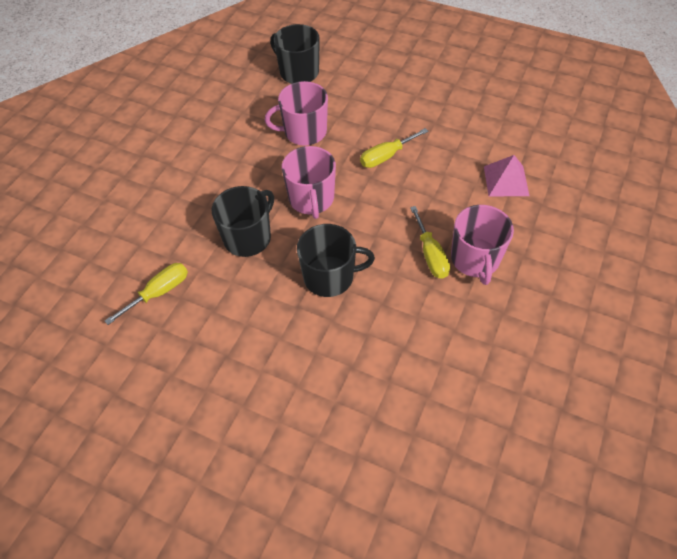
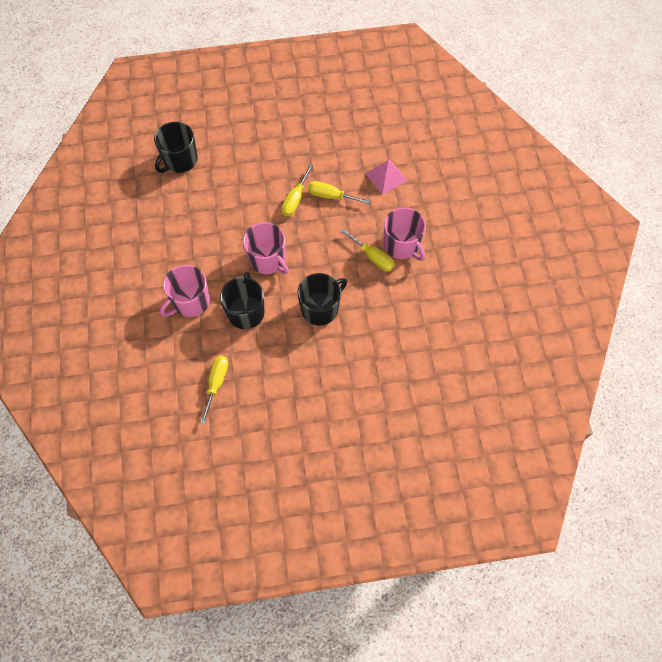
camera: 35 degrees left, 10 degrees up
pink mug [265,81,328,146] -> pink mug moved to [160,265,210,317]
black mug [270,24,320,84] -> black mug turned 60 degrees counterclockwise [154,122,198,173]
none -> yellow screwdriver [308,181,371,204]

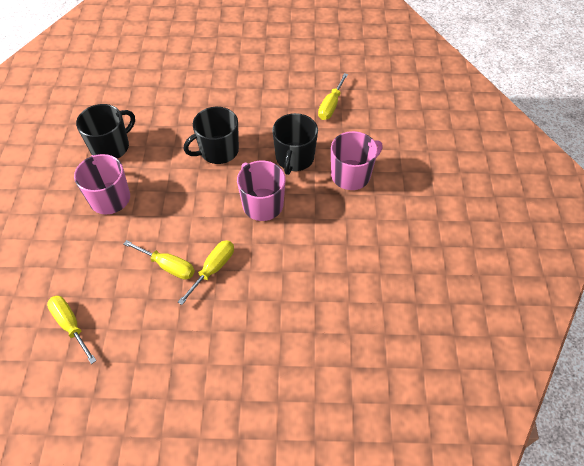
camera: 170 degrees left, 10 degrees down
black mug [154,122,198,173] -> black mug moved to [76,104,135,159]
yellow screwdriver [340,229,395,271] -> yellow screwdriver moved to [47,296,97,364]
pink pyramid [365,160,407,195] -> none

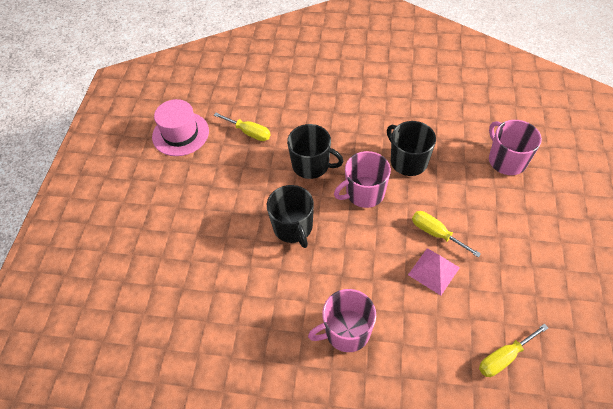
camera: 80 degrees left, 0 degrees up
black mug [76,104,135,159] -> black mug moved to [387,121,436,176]
yellow screwdriver [124,240,195,280] -> pink pyramid [408,248,460,295]
pink mug [331,131,383,190] -> pink mug moved to [489,120,542,175]
none -> pink hat [152,99,209,156]

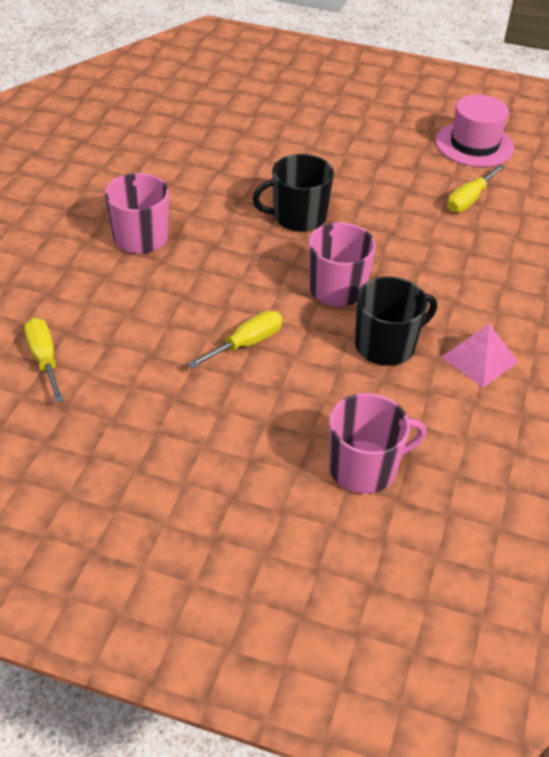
camera: 95 degrees right, 10 degrees down
black mug [287,124,343,179] -> none
pink pyramid [408,248,460,295] -> pink pyramid moved to [441,324,518,388]

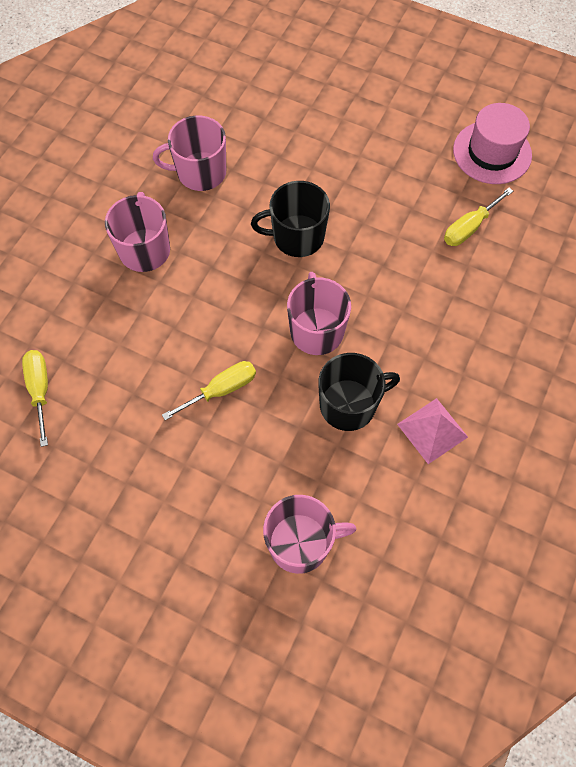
camera: 10 degrees right, 20 degrees up
none -> pink mug [153,116,226,191]

